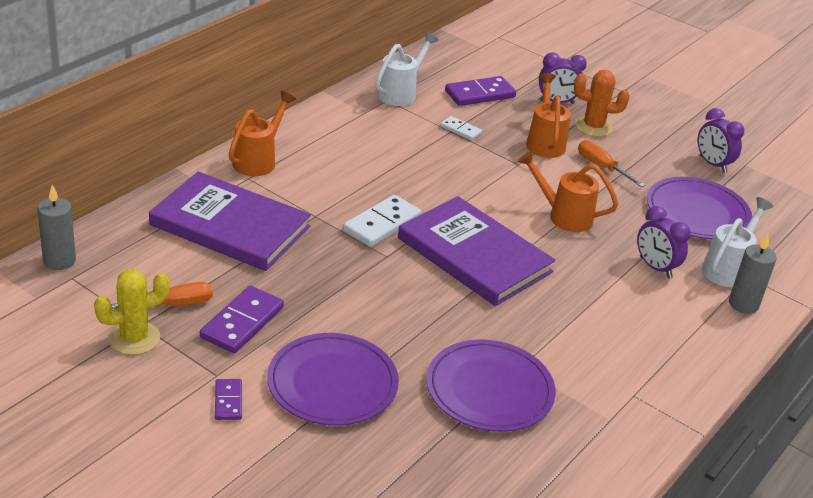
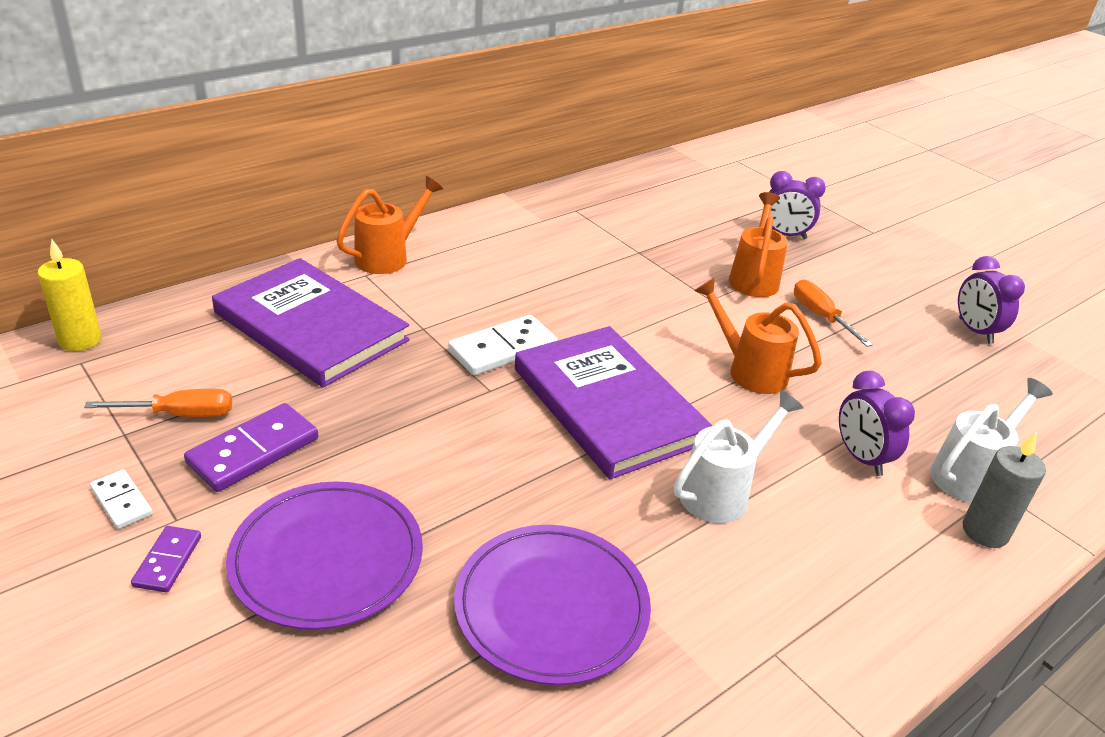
camera: 15 degrees right, 0 degrees up
grey candle [37,185,76,270] -> yellow candle [37,239,102,351]
yellow cactus [94,269,170,355] -> none
white watering can [375,32,439,106] -> white watering can moved to [674,390,804,524]
white domino [440,116,482,140] -> white domino moved to [90,469,153,529]
purple domino [445,76,516,106] -> none
orange cactus [574,70,630,137] -> none
purple plate [647,177,752,239] -> none

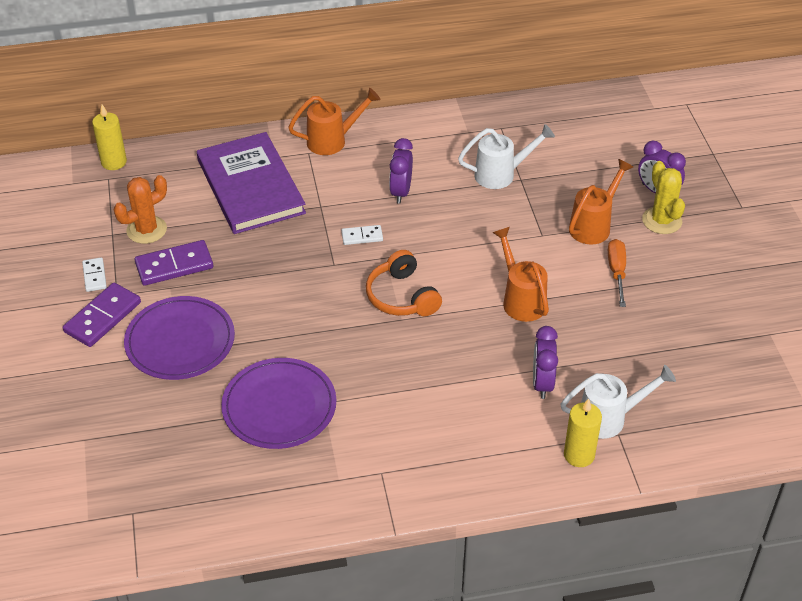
camera: 30 degrees right, 10 degrees up
orange screwdriver [84,389,232,417] -> orange cactus [114,175,167,244]
purple domino [131,526,201,592] -> purple domino [63,283,141,347], size x1.78
white domino [448,315,557,375] -> white domino [341,225,383,245], size x0.56
purple book [515,326,713,479] -> orange headphones [366,250,442,316]
white watering can [674,390,804,524] -> white watering can moved to [458,124,555,189]
purple clock [958,256,1025,344] -> purple clock moved to [389,138,413,204]
grey candle [963,432,1046,548] -> yellow candle [564,398,602,467]
none -> yellow cactus [642,161,685,234]

